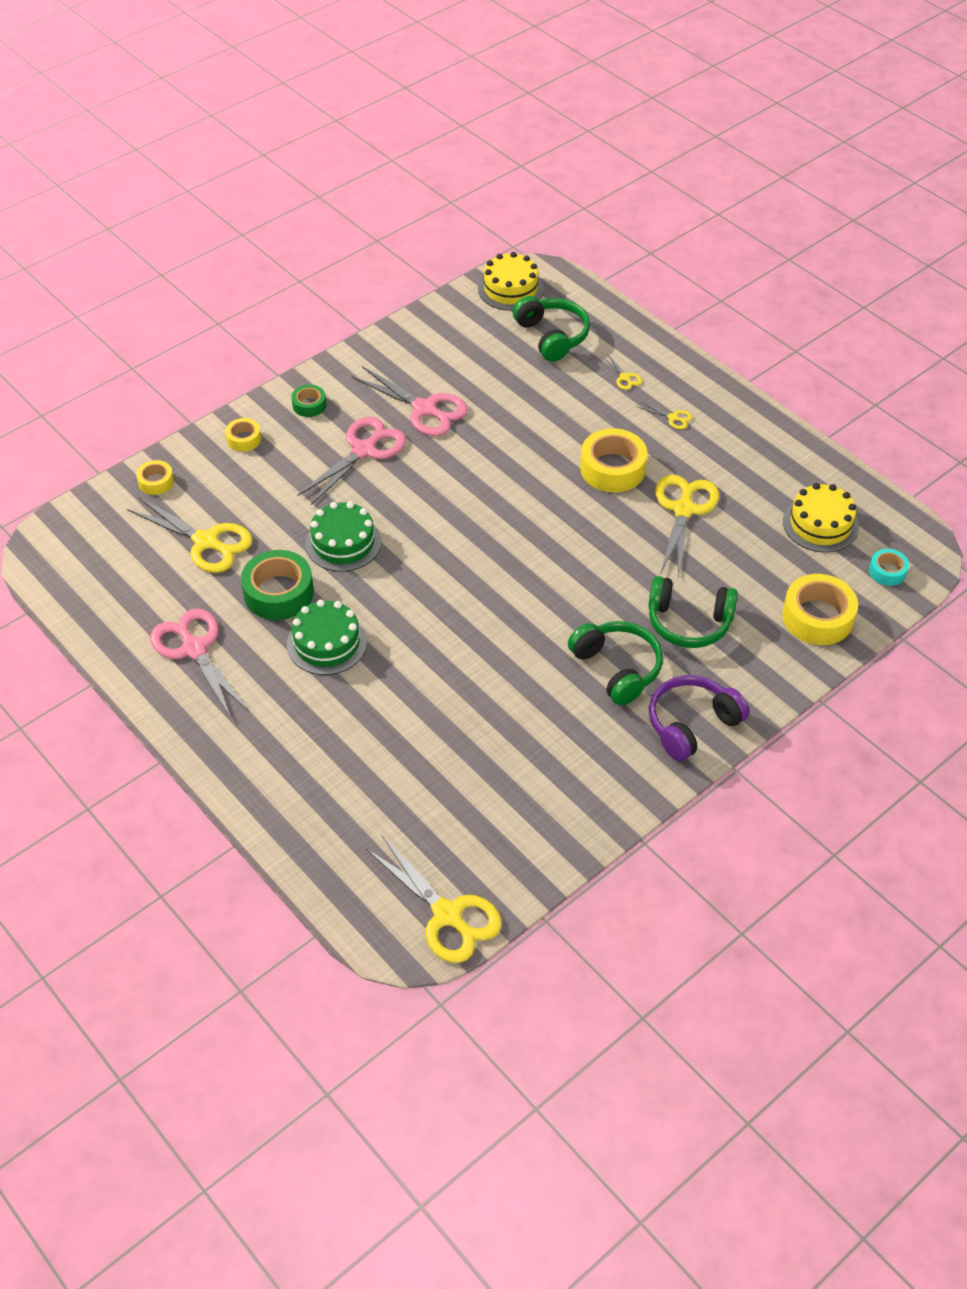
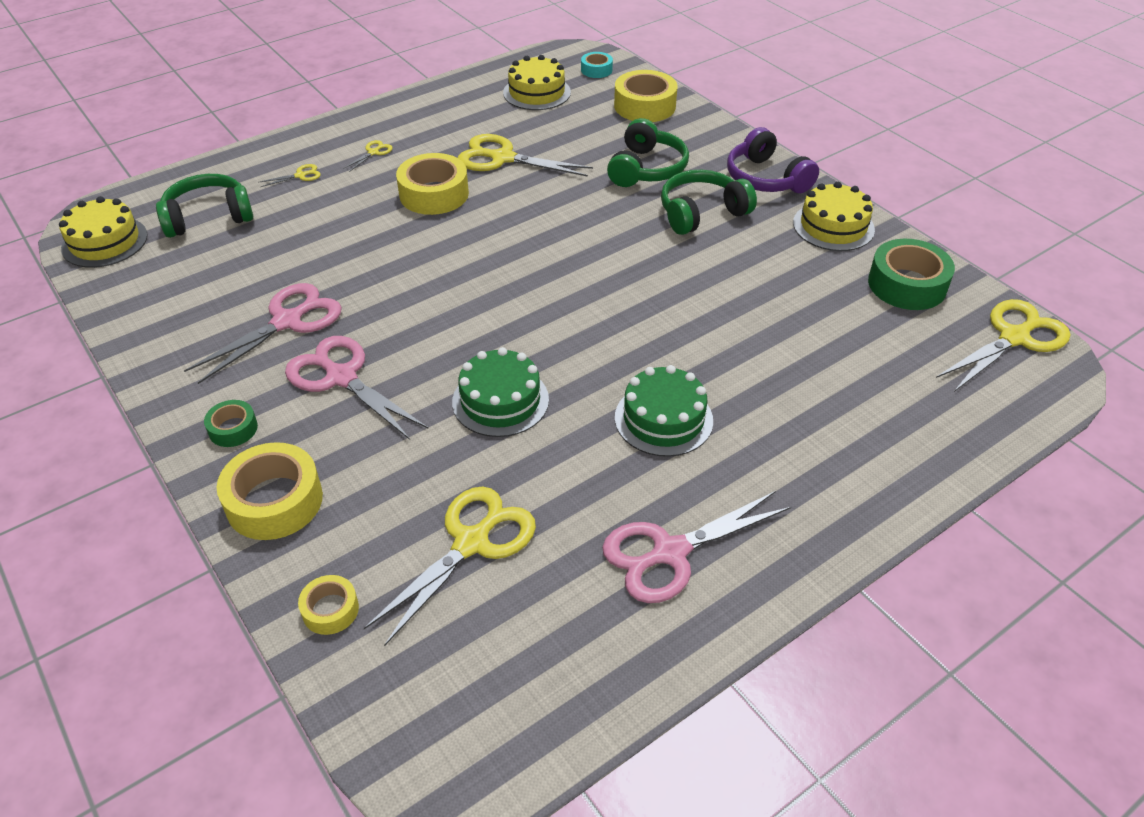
camera: 85 degrees left, 5 degrees down
yellow tape [225,418,261,452] -> yellow tape [217,442,323,540], size x1.86
green tape [241,550,314,620] -> green tape moved to [868,239,955,310]
none -> yellow cake [793,182,875,251]

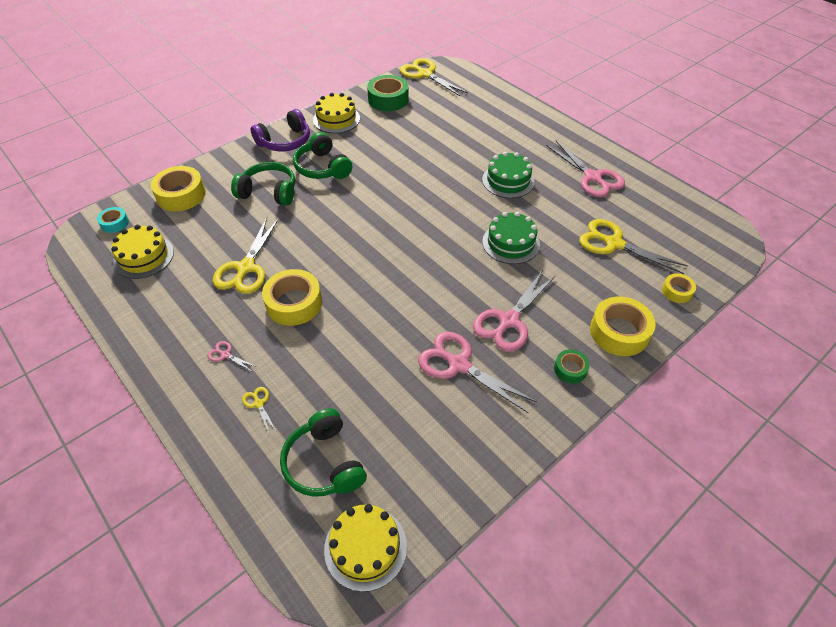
camera: 95 degrees left, 5 degrees up
yellow scissors [343,140,393,172] -> pink scissors [207,341,257,371]

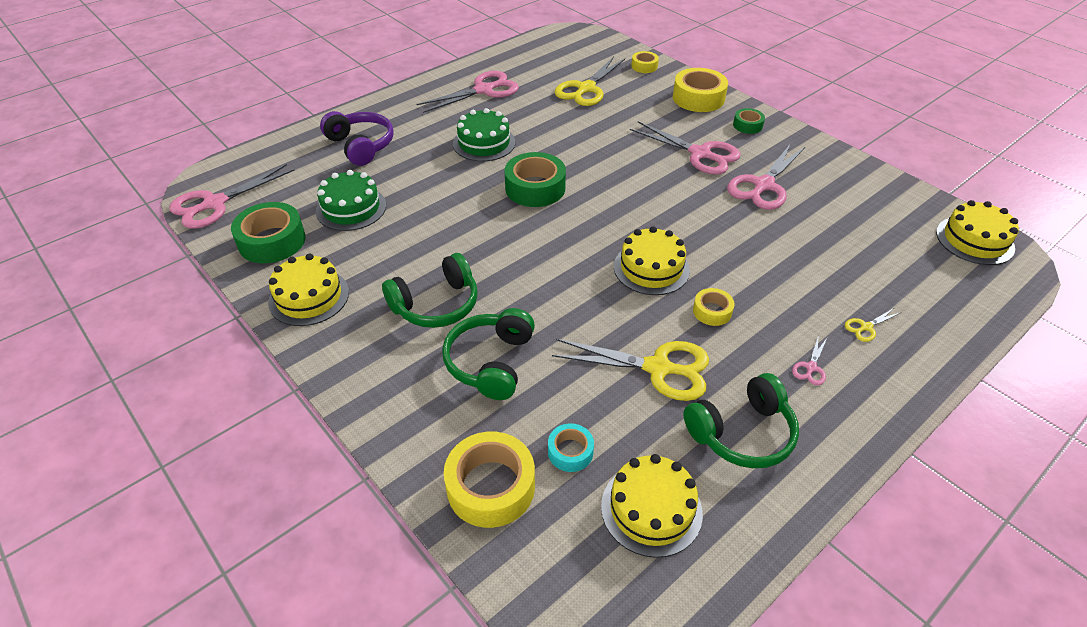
camera: 90 degrees left, 5 degrees down
turquoise tape [97,207,129,233] -> turquoise tape moved to [548,423,594,472]
purple headphones [251,109,310,151] -> purple headphones moved to [320,111,394,166]
yellow tape [262,269,322,326] -> yellow tape [693,288,734,326], size x0.54
green headphones [280,408,367,497] -> green headphones moved to [683,373,799,468]
yellow scissors [400,58,468,96] -> pink scissors [169,164,295,229]
green cake [482,212,540,264] -> green cake moved to [316,170,386,231]
none -> green tape [504,152,566,207]
none -> yellow cake [614,226,690,295]

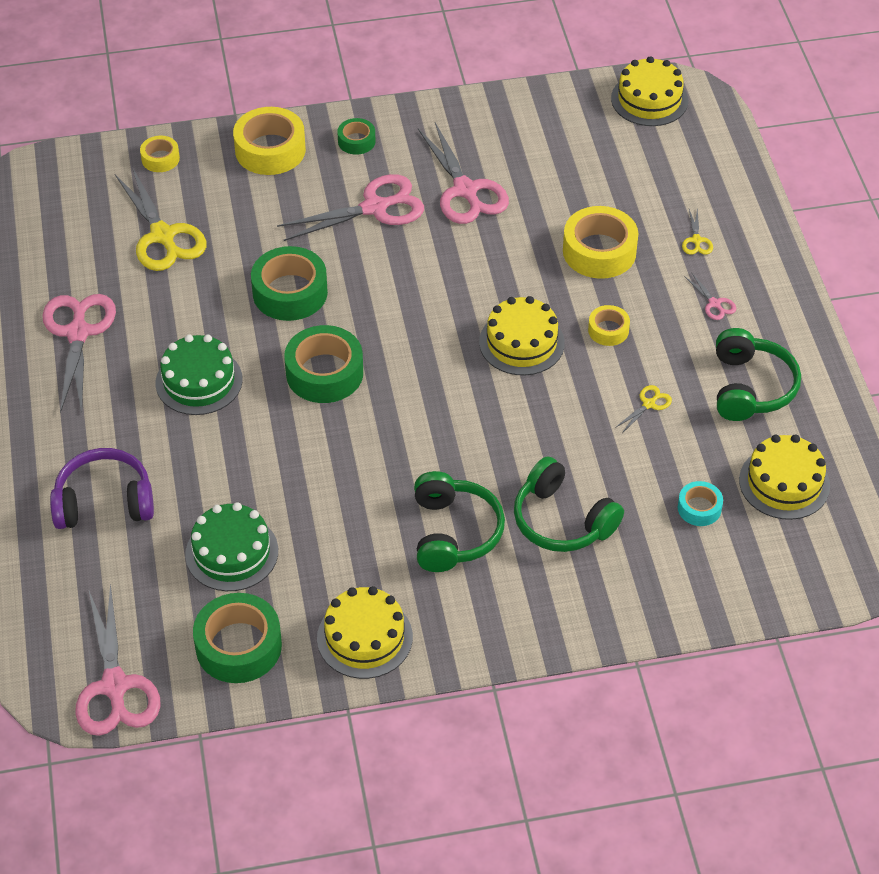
camera: 60 degrees left, 5 degrees up
yellow tape [444,432,535,528] -> yellow tape moved to [563,206,638,279]
yellow scissors [552,339,709,401] -> yellow scissors [615,385,672,433], size x0.44
none -> green tape [251,246,328,321]

